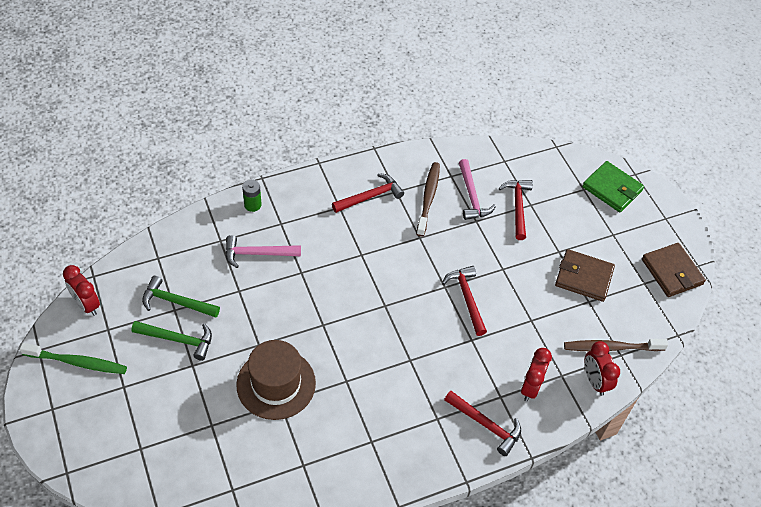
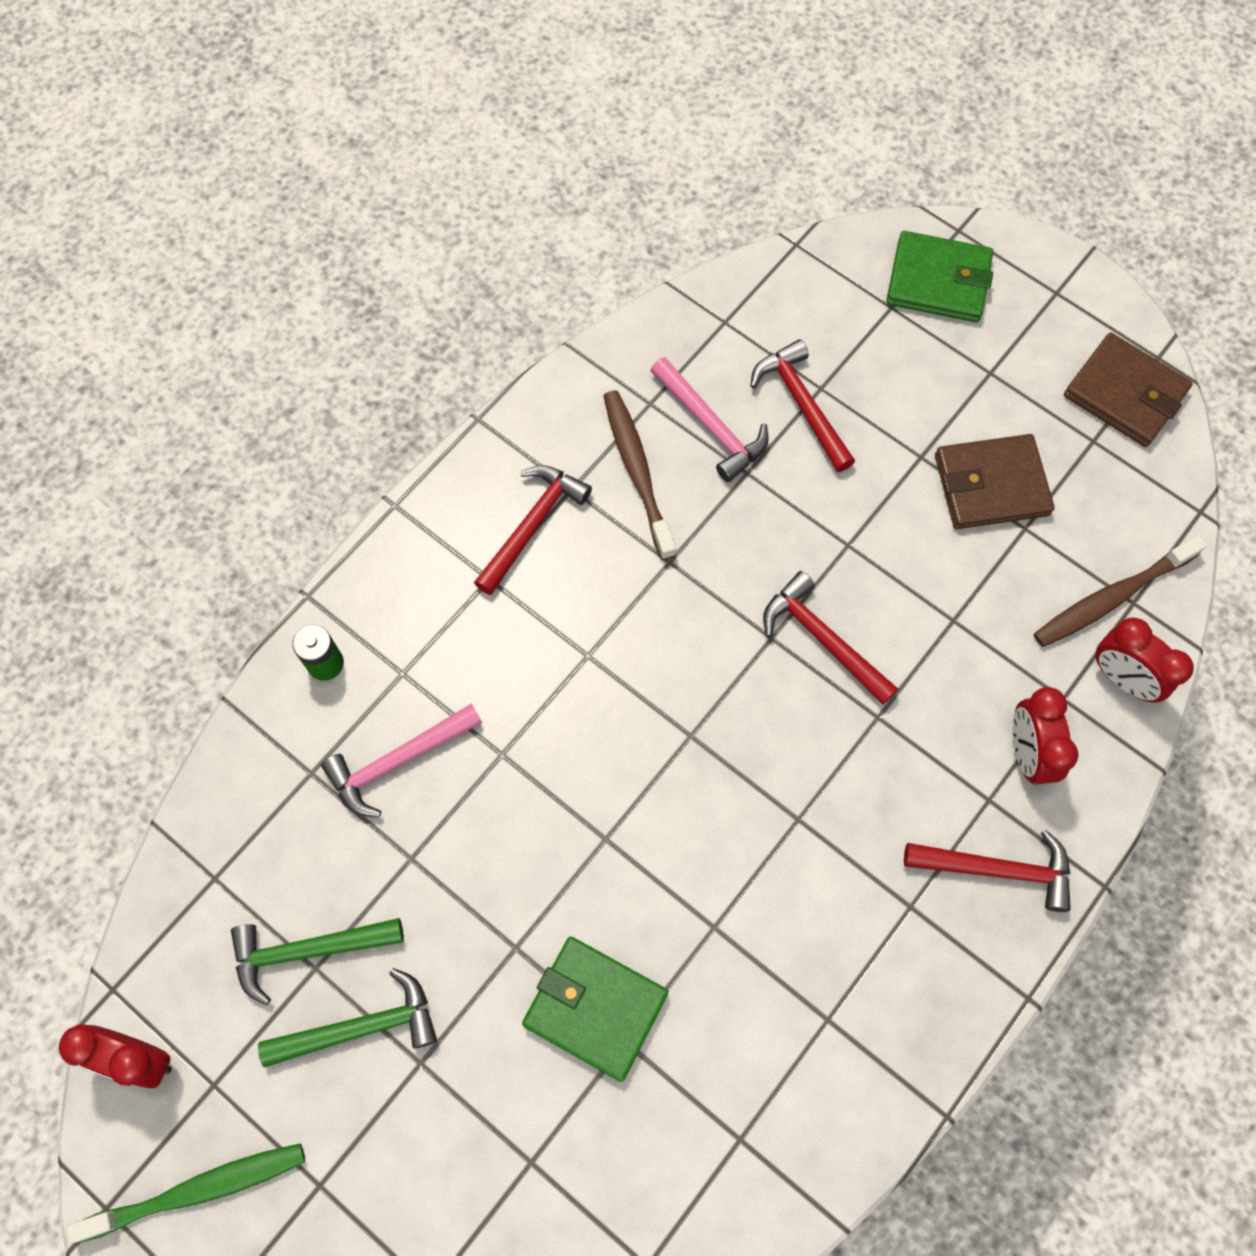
camera: 25 degrees left, 15 degrees up
brown hat [236,340,316,420] -> green wallet [522,937,668,1082]

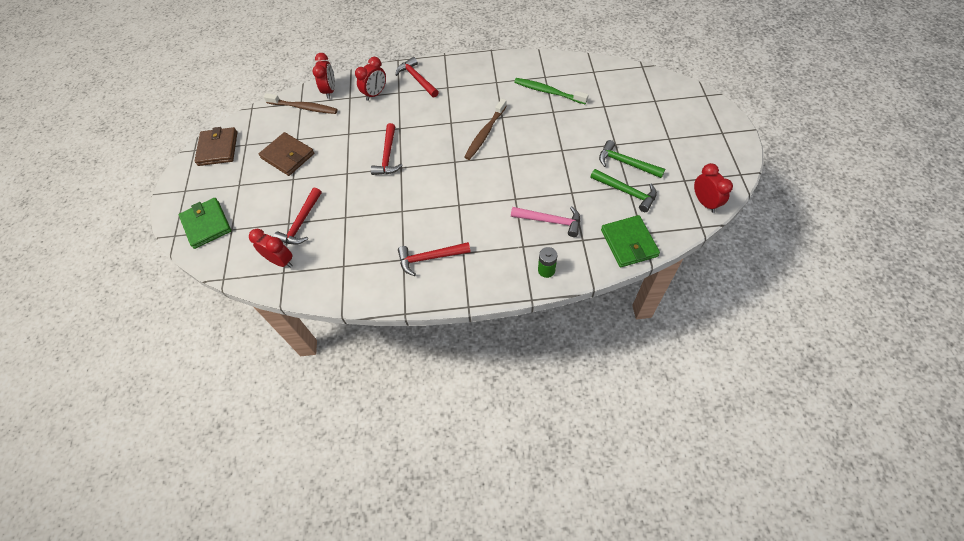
camera: 130 degrees left, 10 degrees down
green toothbrush [67,1143,305,1244] -> green toothbrush moved to [514,78,588,104]
green wallet [522,937,668,1082] -> green wallet moved to [601,215,660,267]
brown toothbrush [603,390,676,560] -> brown toothbrush moved to [464,99,507,160]
pink hammer [650,357,769,482] -> none
none -> red clock [249,229,293,268]

